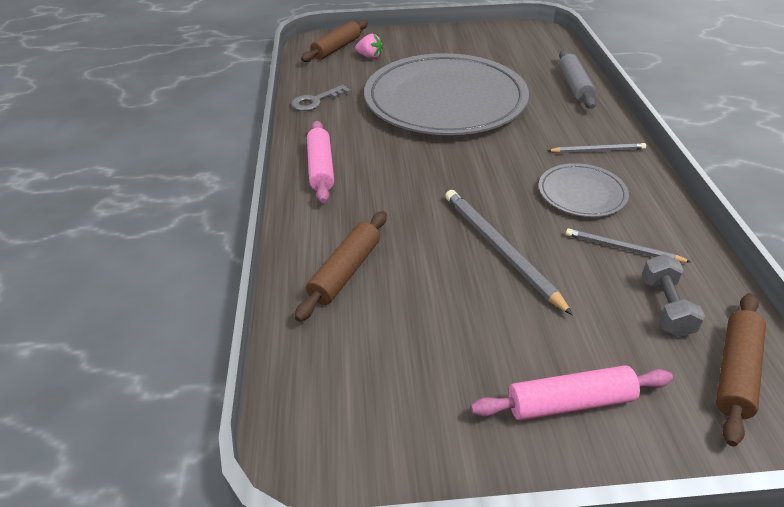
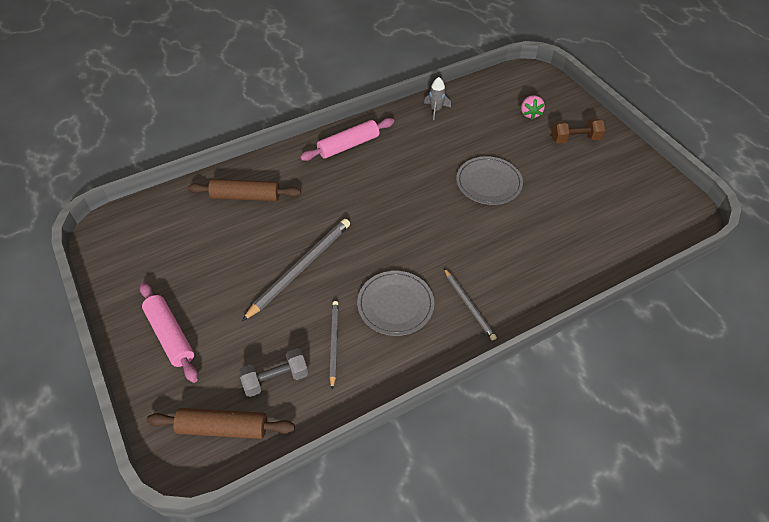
camera: 65 degrees right, 10 degrees up
grey key [291,85,351,111] -> grey rocket [424,77,451,120]
brown rolling pin [301,20,368,62] -> none
grey plate [364,53,529,135] -> grey plate [456,156,523,205], size x0.44
grey rolling pin [559,50,596,109] -> none
none -> brown dumbbell [551,118,605,143]

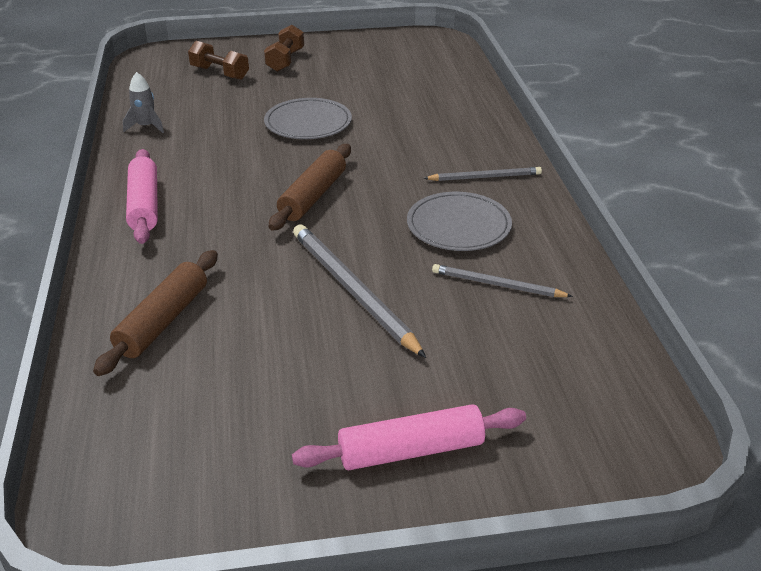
camera: 70 degrees left, 15 degrees down
brown rolling pin [146,408,295,439] -> brown rolling pin moved to [269,144,351,231]
grey dumbbell [238,348,308,397] -> none
pink strawberry [521,95,545,120] -> brown dumbbell [188,41,249,80]

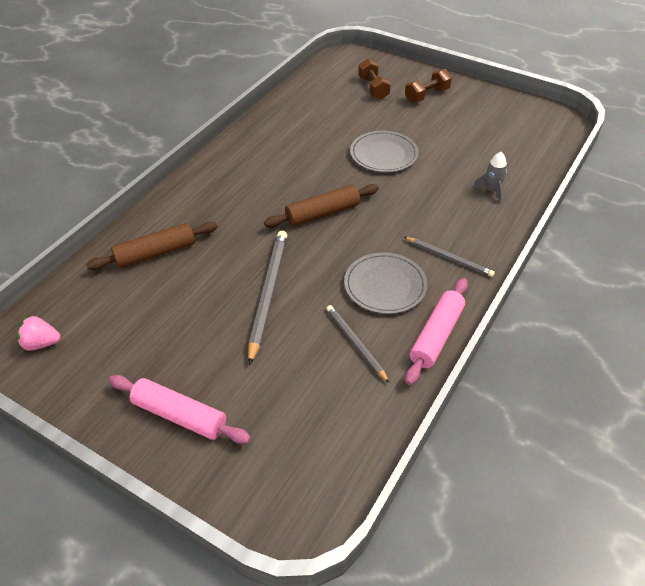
camera: 40 degrees right, 10 degrees up
grey rocket [123,72,164,133] -> grey rocket moved to [473,152,507,203]
pink rolling pin [126,149,158,244] -> pink rolling pin moved to [405,278,468,385]
none -> pink strawberry [17,316,61,351]

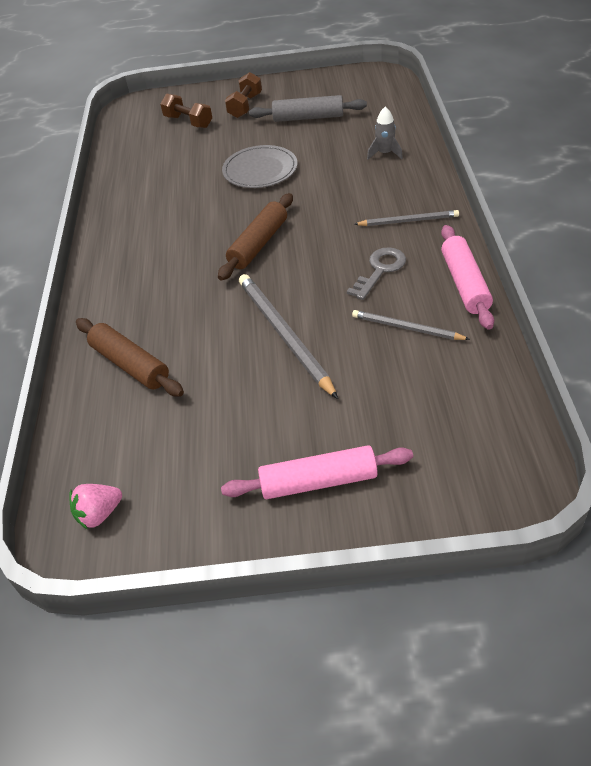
camera: 30 degrees left, 0 degrees up
brown rolling pin [86,222,217,270] -> brown rolling pin turned 75 degrees counterclockwise [76,318,184,397]
grey plate [344,252,428,314] -> grey key [347,247,406,300]
none -> grey rolling pin [249,95,367,122]

